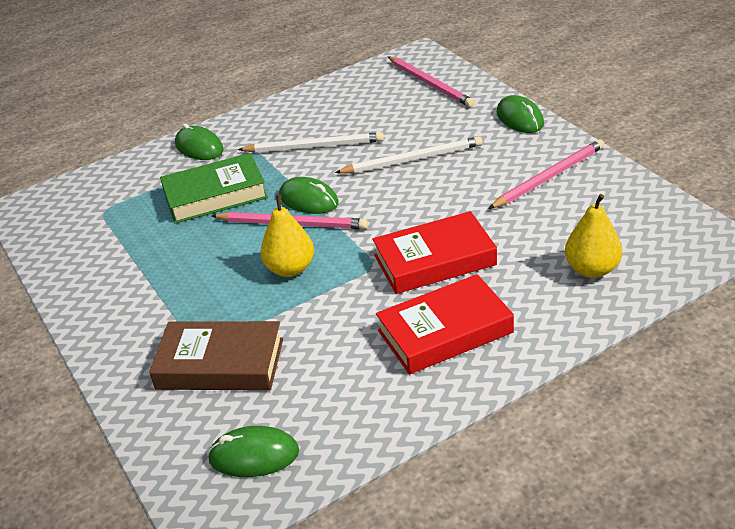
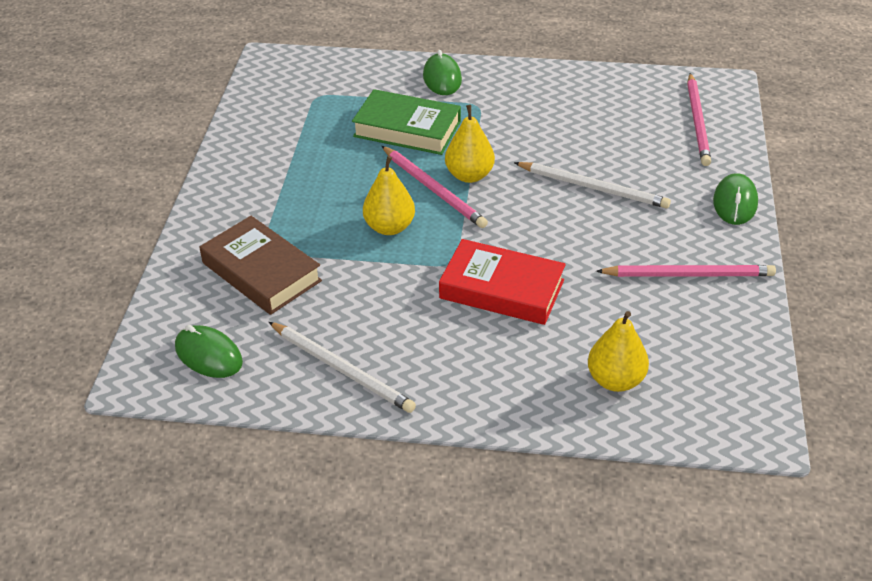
camera: 35 degrees right, 5 degrees up
white pencil [237,132,384,153] -> white pencil moved to [269,322,416,413]
green mouse [279,177,339,214] -> yellow pear [445,105,495,183]
red book [376,274,514,374] -> none

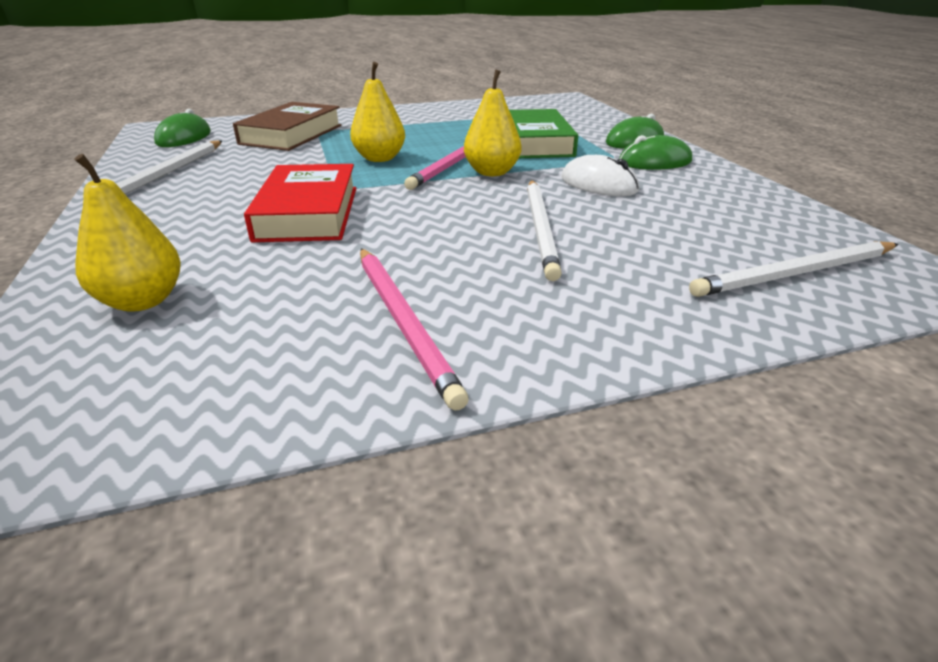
camera: 65 degrees right, 10 degrees down
pink pencil [687,73,711,166] -> white pencil [689,241,898,297]
green mouse [713,173,758,225] -> green mouse moved to [619,135,692,170]
none -> white mouse [562,155,639,196]

